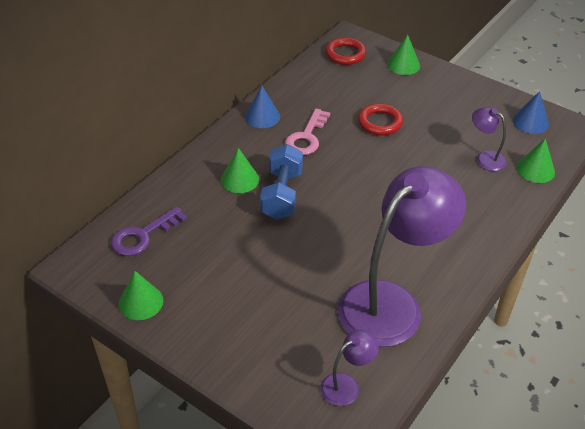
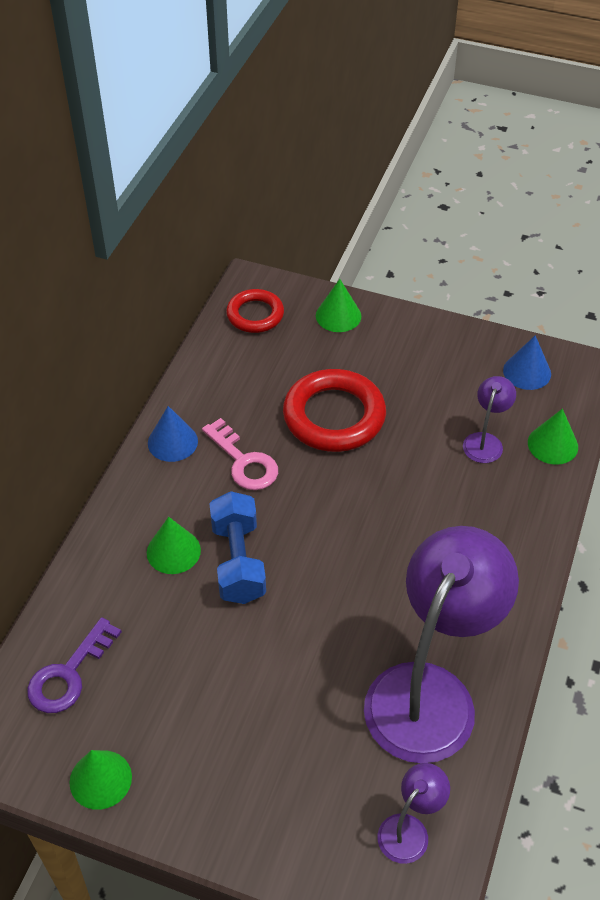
camera: 15 degrees left, 5 degrees up
pink key [285,109,330,155] -> pink key turned 45 degrees counterclockwise [202,418,278,490]
red ring [358,103,403,136] -> red ring [283,369,386,452], size x1.65
purple lamp [472,107,507,171] -> purple lamp turned 90 degrees clockwise [463,376,516,463]

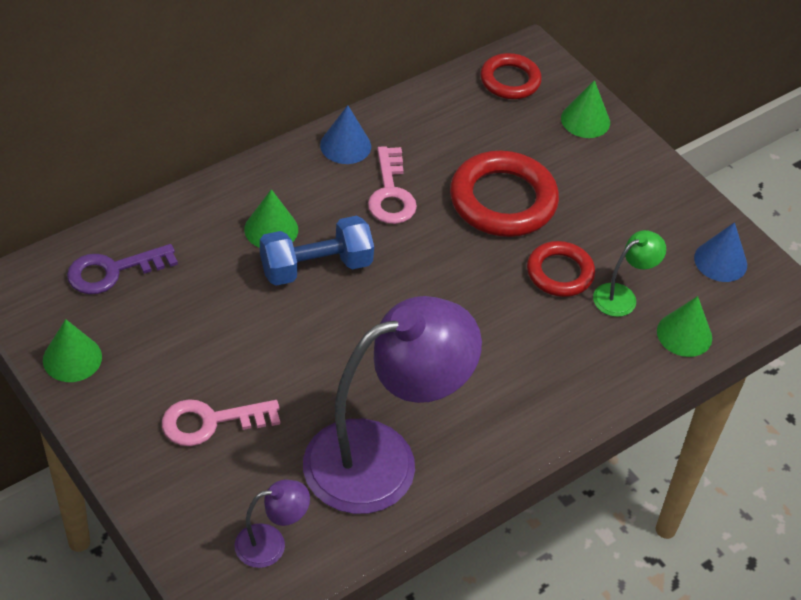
camera: 30 degrees right, 0 degrees up
blue dumbbell [209,491,266,604] -> blue dumbbell turned 45 degrees clockwise [260,216,374,286]
purple lamp [463,376,516,463] -> green lamp [593,230,666,317]
none -> pink key [162,399,280,446]
none -> red ring [527,241,595,297]

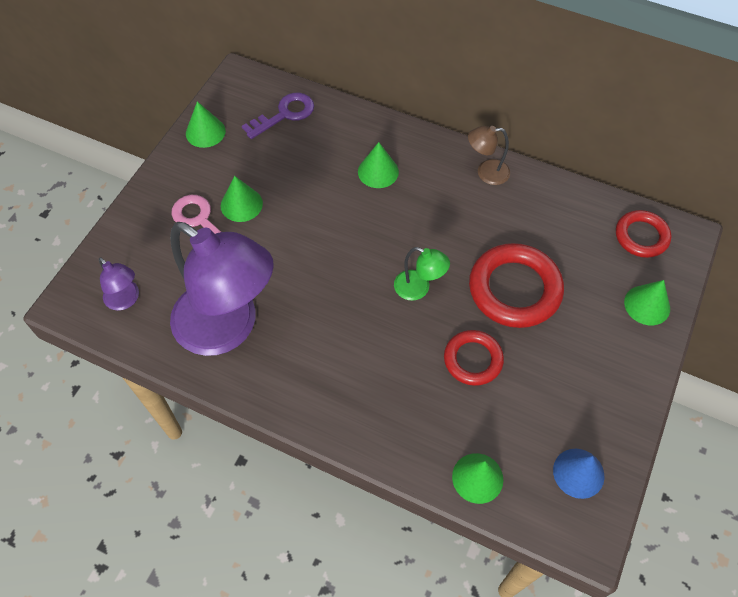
camera: 65 degrees right, 10 degrees up
purple key [67,244,178,294] -> purple key turned 105 degrees clockwise [242,93,314,139]
blue dumbbell [260,216,374,286] -> none
blue cone [320,105,371,164] -> brown lamp [468,126,510,185]
pink key [368,146,417,224] -> none
green lamp [593,230,666,317] -> green lamp moved to [394,247,450,301]
none -> green cone [221,176,263,222]

